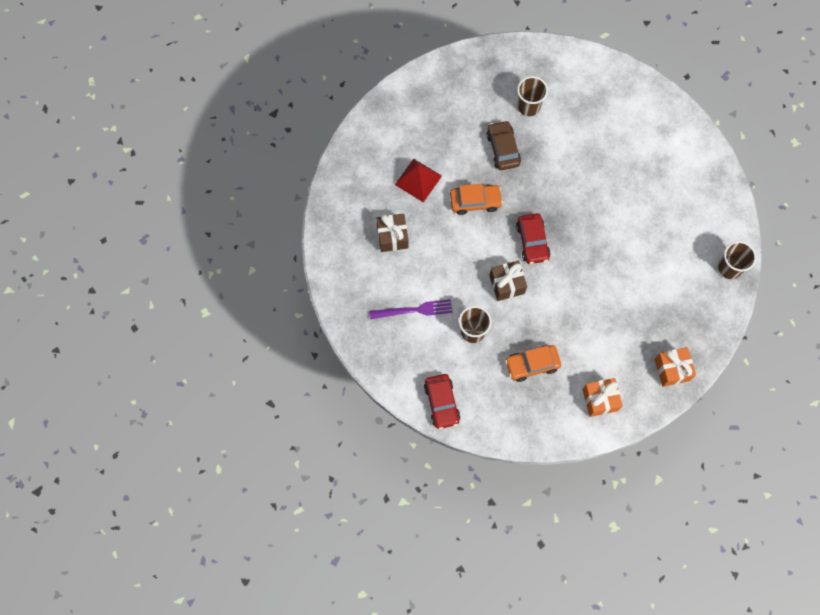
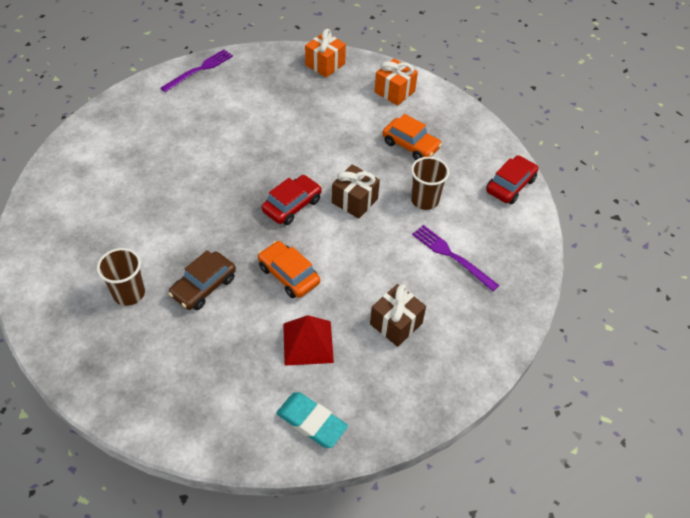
camera: 130 degrees left, 20 degrees down
brown cup [718,241,756,279] -> purple fork [161,49,233,92]
none -> turquoise eraser [276,392,348,448]

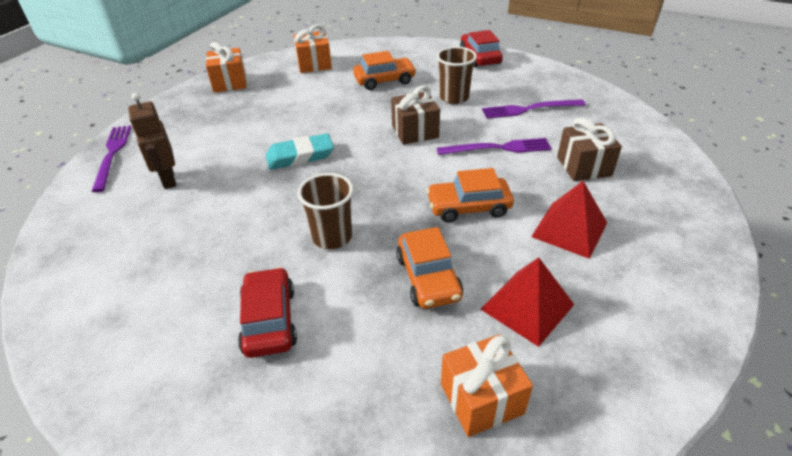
camera: 50 degrees left, 10 degrees down
brown cup [97,248,145,306] -> brown cup moved to [297,173,354,249]
brown car [168,250,236,310] -> orange car [396,227,463,309]
red car [262,175,322,225] -> red car moved to [238,267,297,358]
turquoise eraser [276,392,348,448] -> turquoise eraser moved to [266,133,334,170]
none -> brown robot [128,93,176,189]
none -> purple fork [437,138,552,155]
none -> orange gift [441,334,533,437]
none -> red pyramid [481,257,574,347]

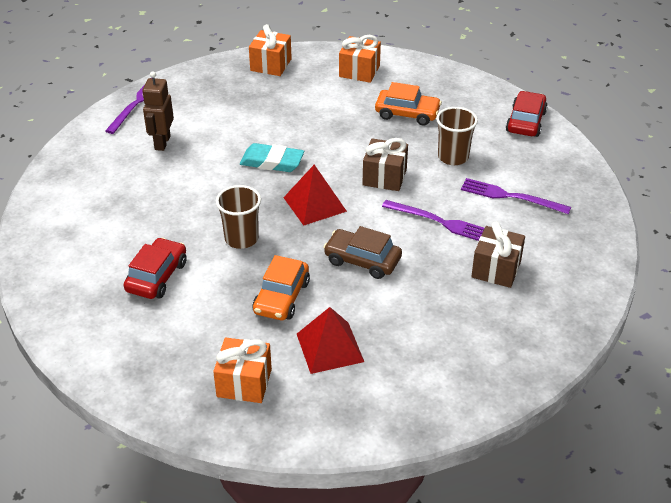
camera: 30 degrees right, 0 degrees up
orange car [427,168,514,223] -> brown car [324,226,402,279]
red pyramid [531,181,607,259] -> red pyramid moved to [283,165,347,226]

